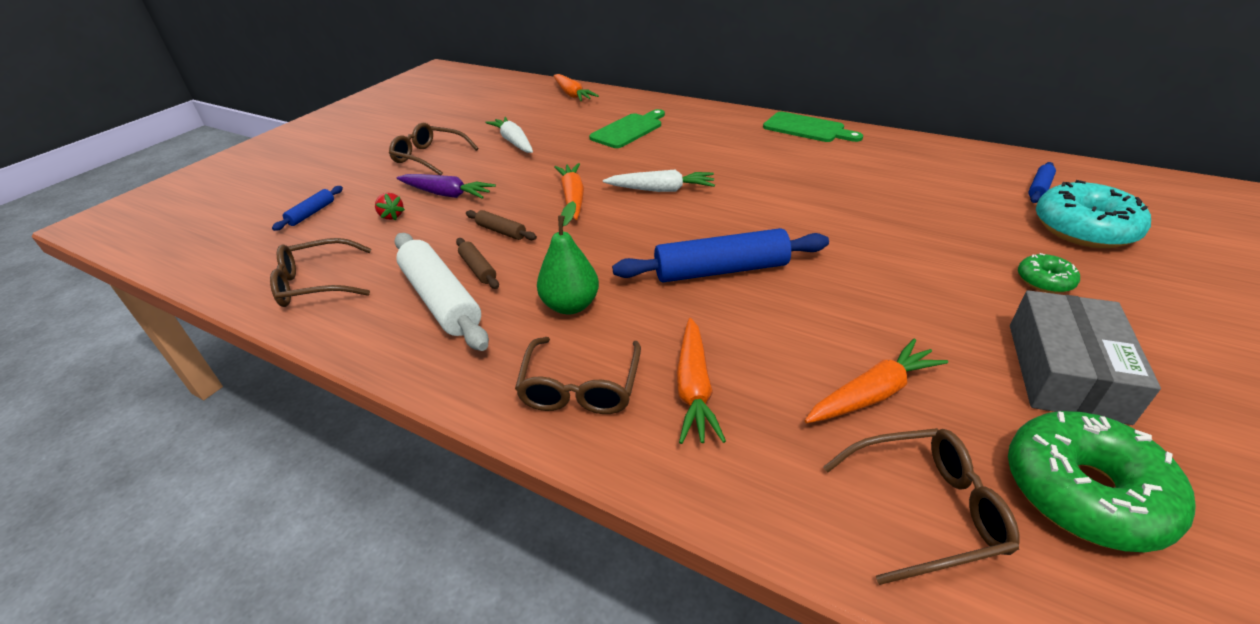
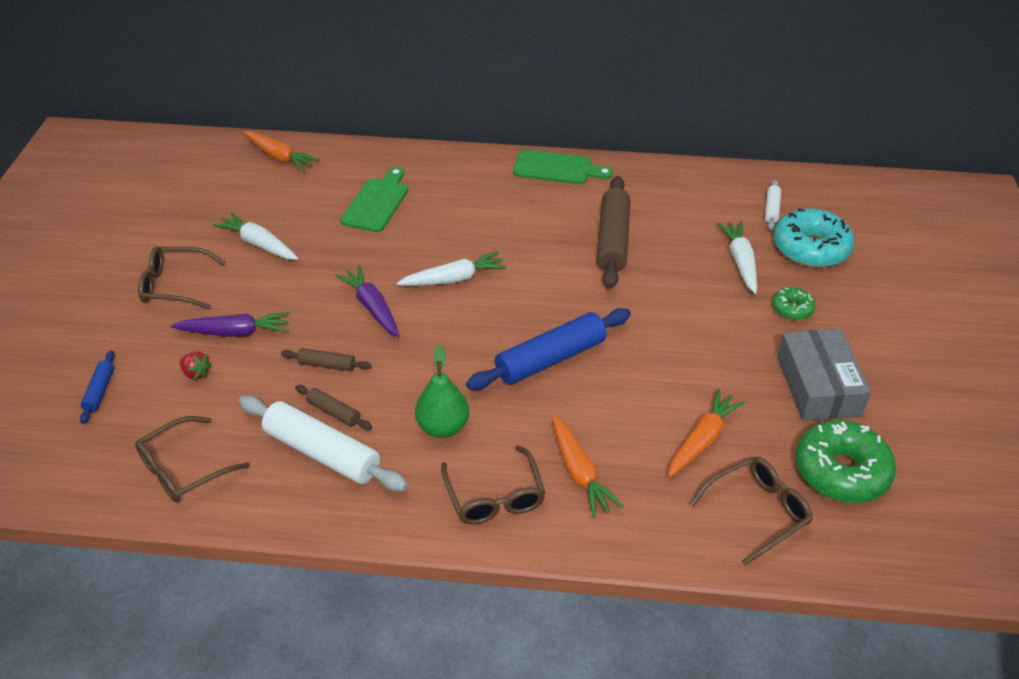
camera: 25 degrees left, 5 degrees up
orange carrot [554,163,584,220] -> purple carrot [335,265,400,337]
blue rolling pin [1028,162,1056,203] -> white rolling pin [765,180,781,230]
none -> brown rolling pin [597,176,630,289]
none -> white carrot [717,221,757,294]

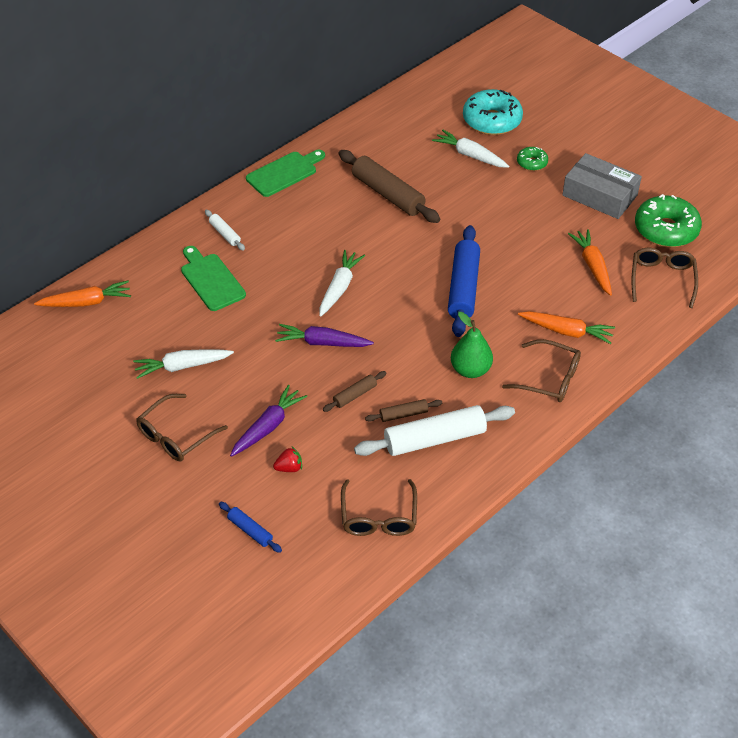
camera: 50 degrees left, 5 degrees up
white rolling pin [765,180,781,230] -> white rolling pin moved to [205,210,245,251]

